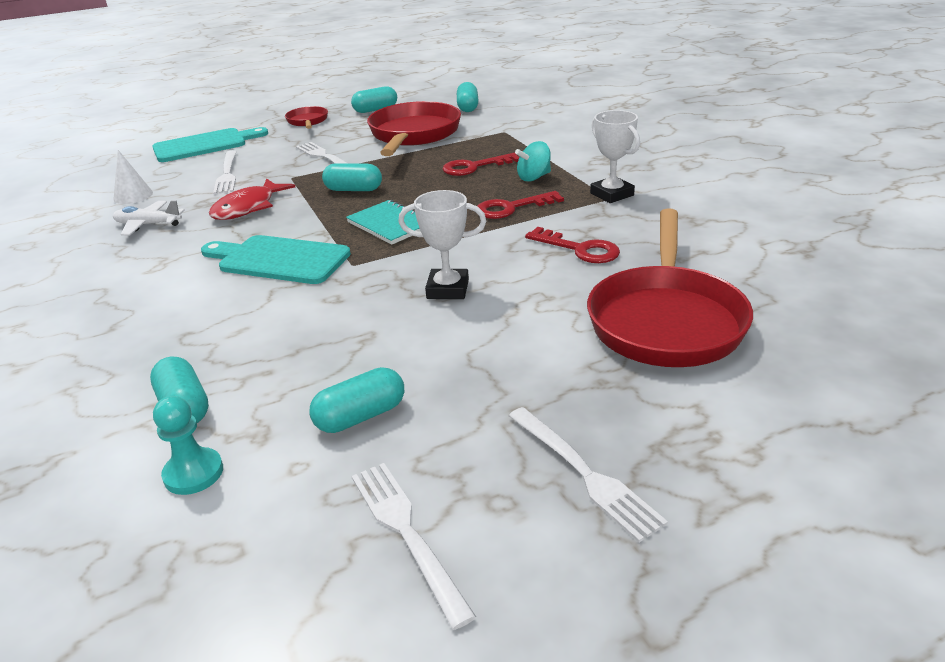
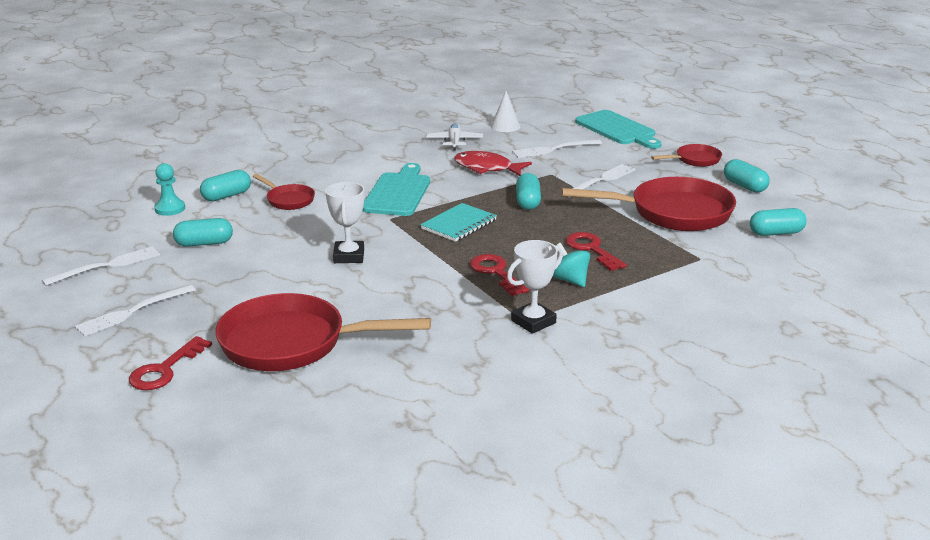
camera: 80 degrees right, 5 degrees down
turquoise capsule [309,367,404,433] -> turquoise capsule turned 60 degrees counterclockwise [173,218,233,247]
red key [525,227,620,263] -> red key moved to [129,336,212,390]
none -> red pan [253,174,315,210]

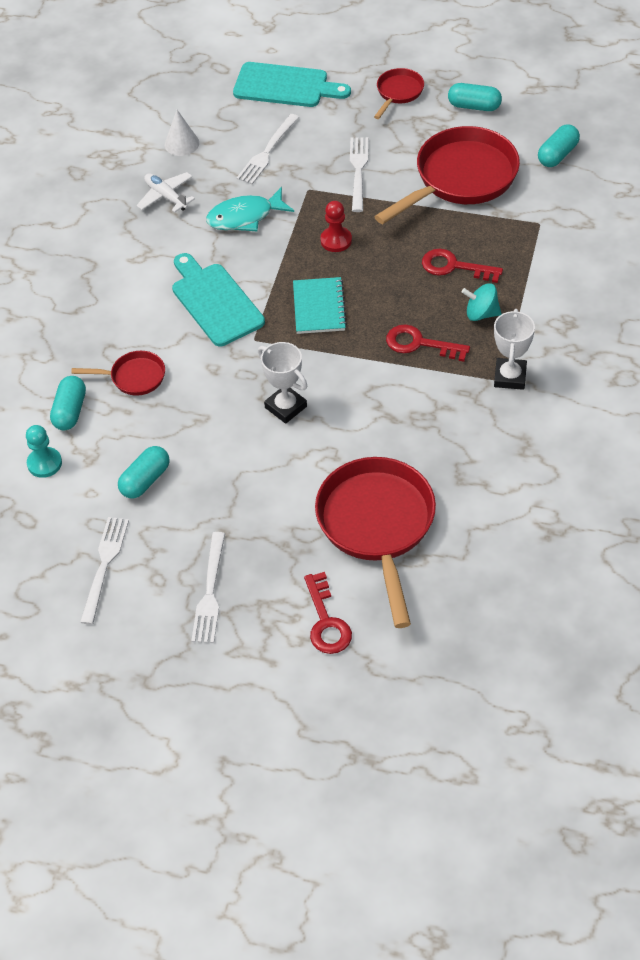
camera: 40 degrees left, 25 degrees up
red pan [215,293,431,371] -> red pan turned 120 degrees clockwise [315,457,436,628]
red fish [454,151,532,176] -> turquoise fish [206,187,294,231]
turquoise capsule [516,173,541,210] -> red pawn [320,201,352,252]

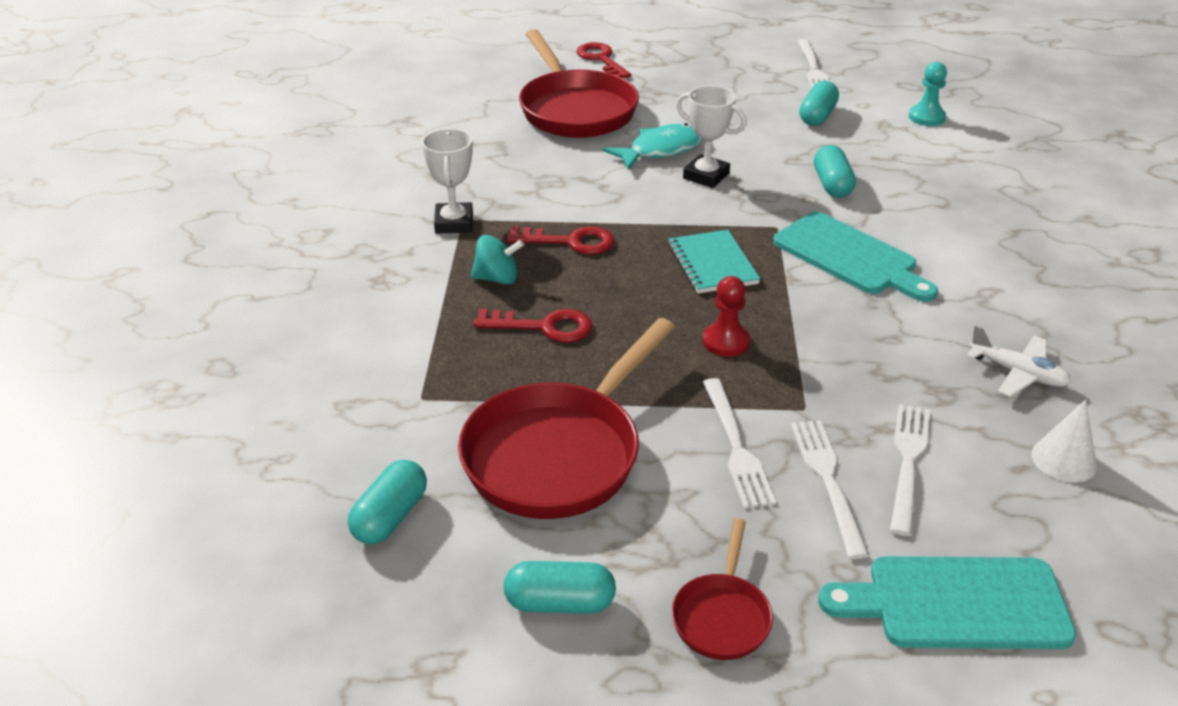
camera: 165 degrees right, 15 degrees down
turquoise capsule [50,376,86,430] -> turquoise capsule moved to [814,145,856,198]
red pan [71,351,165,396] -> none
white fork [191,532,225,643] -> white fork moved to [791,420,869,559]
turquoise fish [206,187,294,231] -> turquoise fish moved to [603,123,703,170]

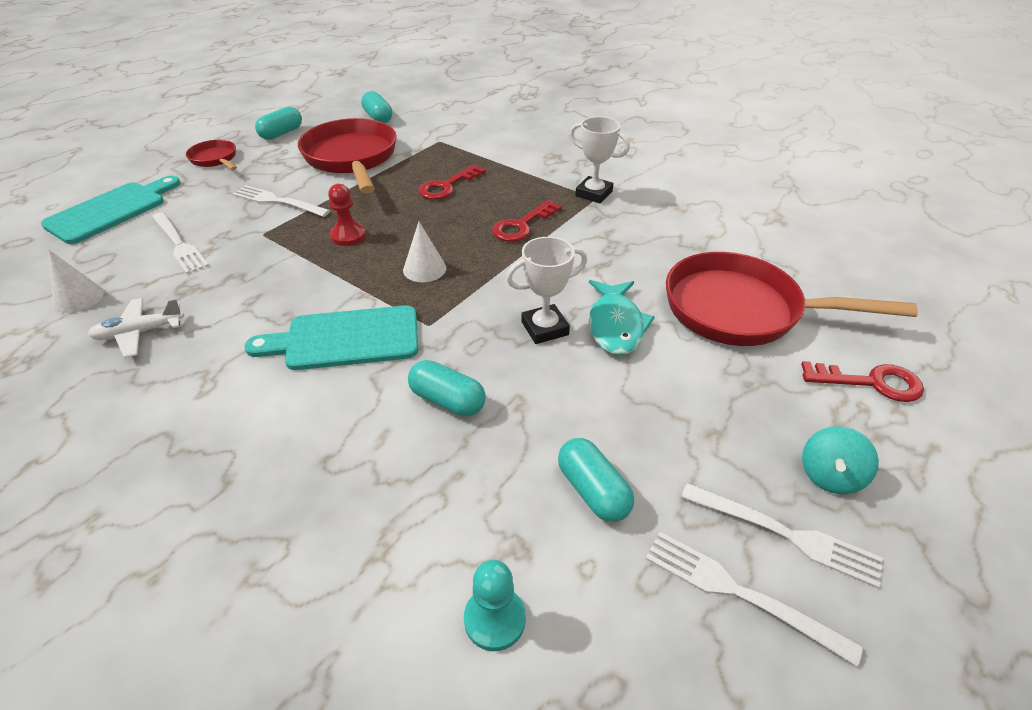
camera: 125 degrees right, 5 degrees up
turquoise spinning top [471,235,524,285] -> turquoise spinning top moved to [802,426,879,494]
turquoise notebook [668,230,760,293] -> white cone [403,222,446,282]
white fork [791,420,869,559] -> white fork moved to [681,483,883,588]

